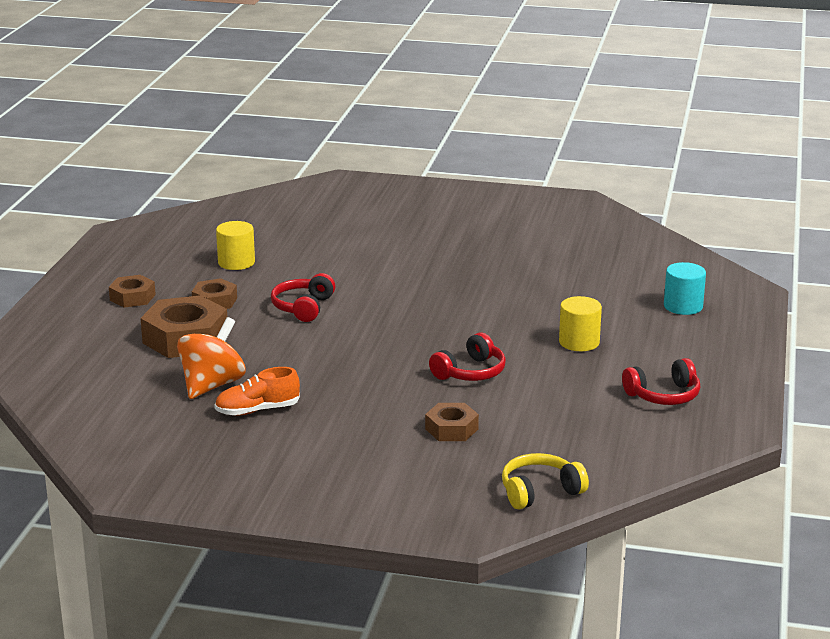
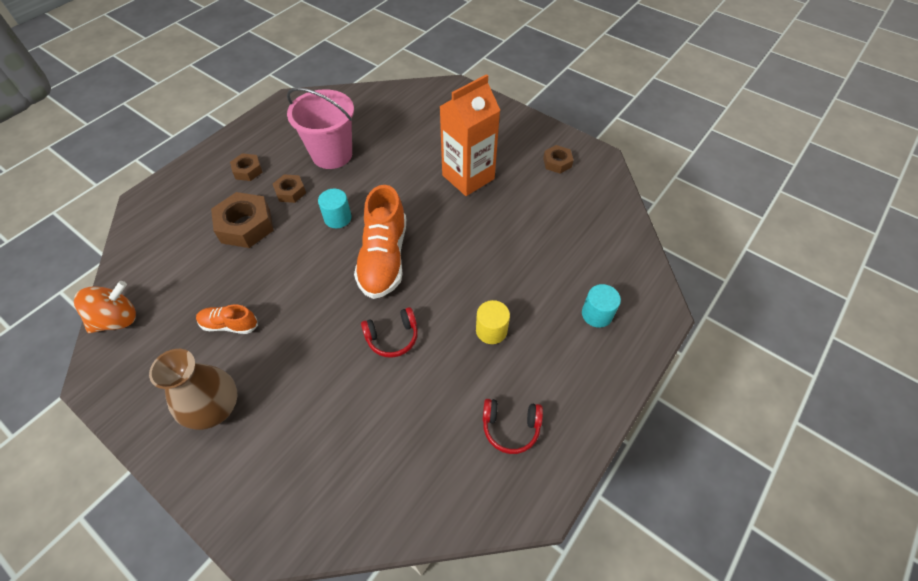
camera: 25 degrees right, 30 degrees up
orange spinning top [177,317,246,399] -> orange spinning top moved to [74,281,136,333]
yellow cylinder [216,221,255,270] -> pink bucket [287,87,354,169]
red headphones [271,273,335,322] -> turquoise cylinder [318,189,352,228]
brown nut [425,403,479,441] -> brown nut moved to [543,145,573,174]
yellow headphones [502,453,589,509] -> none
none -> brown vase [149,349,237,430]
none -> orange shoe [354,185,406,299]
none -> orange carton [439,74,500,196]

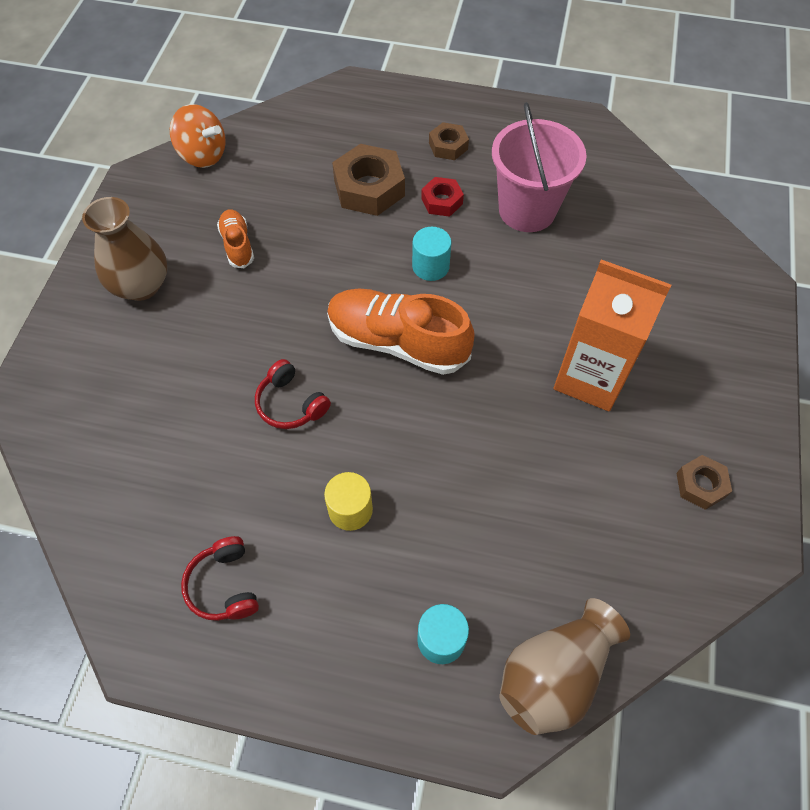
camera: 65 degrees right, 5 degrees up
brown nut [273,174,306,203] -> red nut [421,177,464,217]
orange shoe [354,185,406,299] -> orange shoe turned 45 degrees clockwise [327,288,475,375]
none -> brown vase [499,598,630,735]

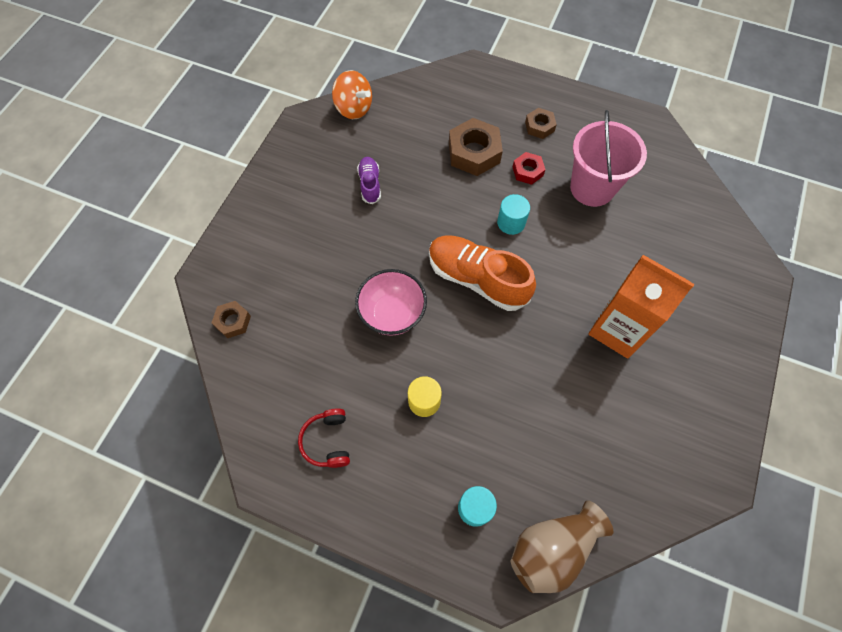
camera: 10 degrees right, 5 degrees up
brown vase [82,197,167,301] -> none
orange shoe [217,209,254,268] -> purple shoe [357,157,381,204]
red headphones [255,359,331,429] -> pink bowl [355,269,427,336]
brown nut [677,455,732,510] -> brown nut moved to [211,301,251,338]

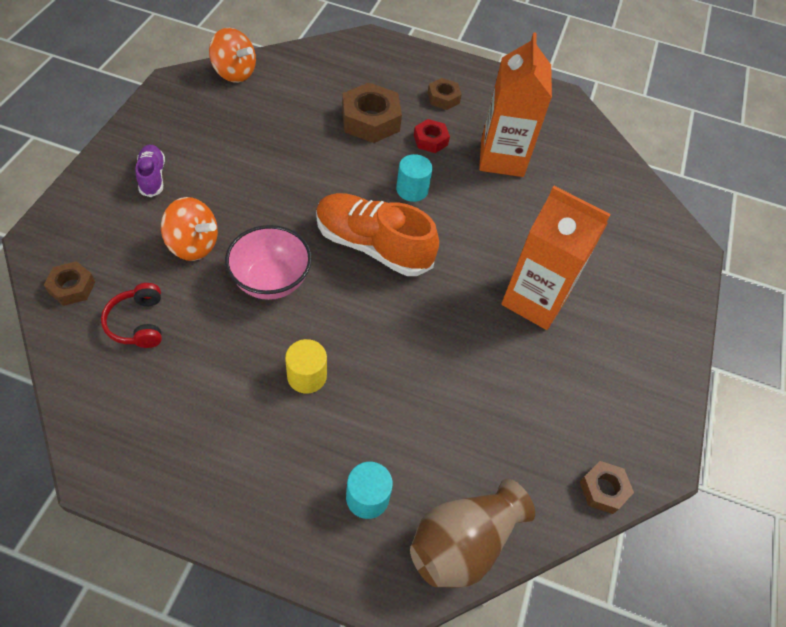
camera: 10 degrees left, 10 degrees down
red headphones [298,408,350,468] -> red headphones moved to [101,283,162,348]
purple shoe [357,157,381,204] -> purple shoe moved to [136,144,165,197]
pink bucket [570,110,647,207] -> orange carton [479,32,552,177]
none -> orange spinning top [161,197,218,261]
none -> brown nut [580,461,634,514]

